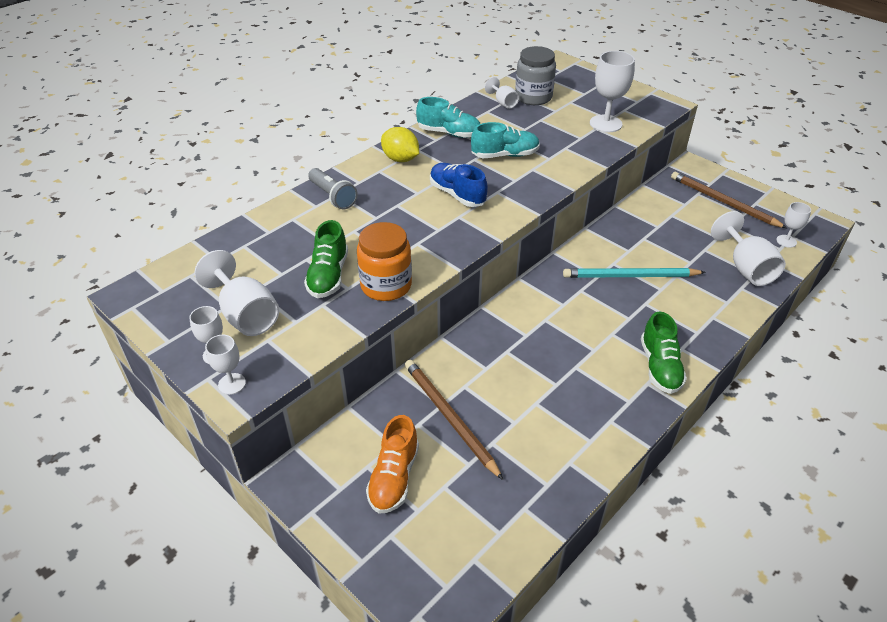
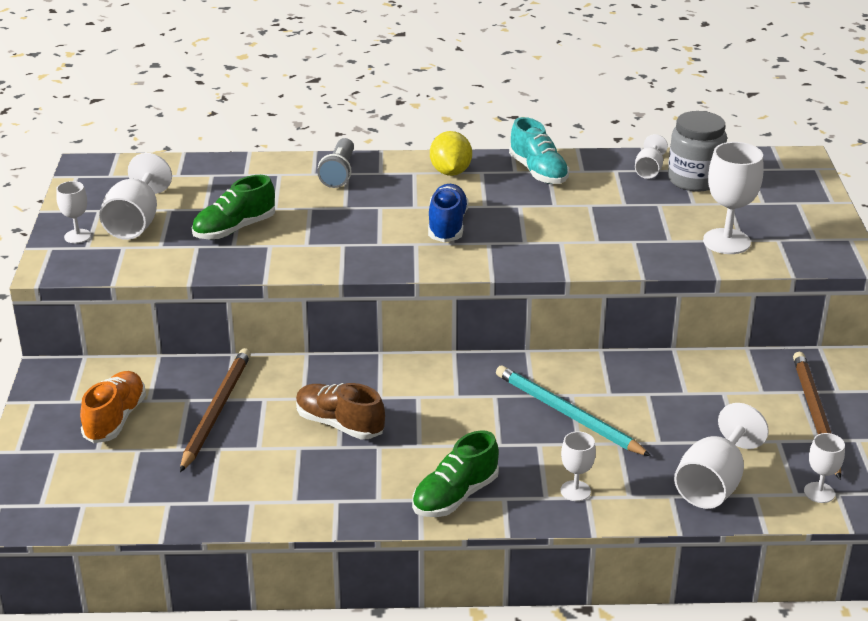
camera: 45 degrees right, 10 degrees down
white goblet [205,335,246,395] -> white goblet moved to [561,431,596,501]
orange jar [357,222,412,301] -> none
orange shoe [366,415,419,514] -> orange shoe turned 135 degrees clockwise [80,371,146,443]
turquoise shoe [471,122,540,158] -> none
none -> brown shoe [296,383,385,439]

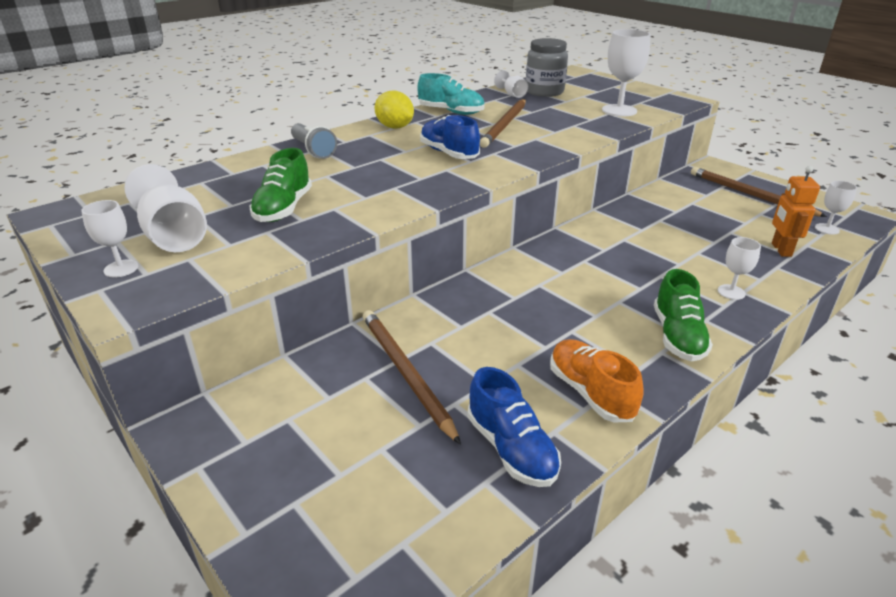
camera: 40 degrees left, 0 degrees up
orange shoe [80,371,146,443] -> orange shoe moved to [550,339,644,422]
brown shoe [296,383,385,439] -> none
turquoise pencil [496,365,651,456] -> none
white goblet [674,403,769,509] -> orange robot [772,166,820,257]
none -> blue shoe [468,367,561,487]
none -> brown pencil [480,99,526,148]

